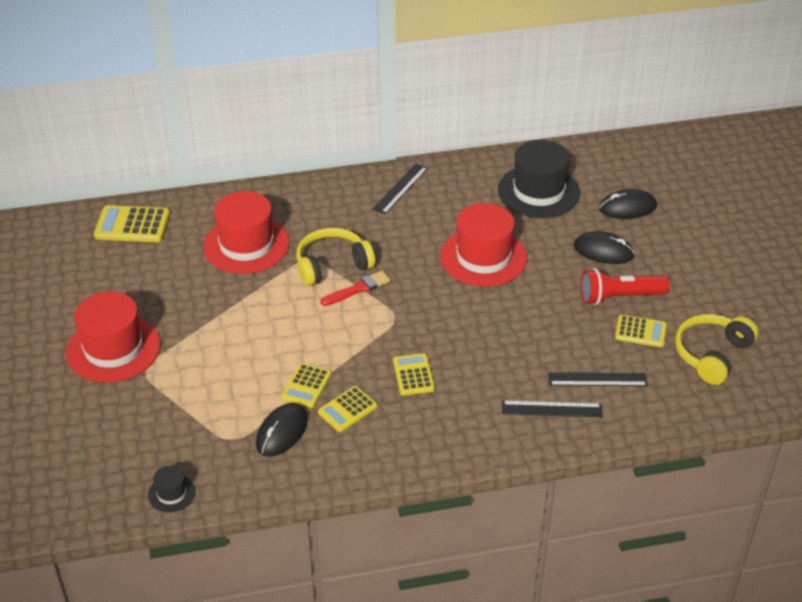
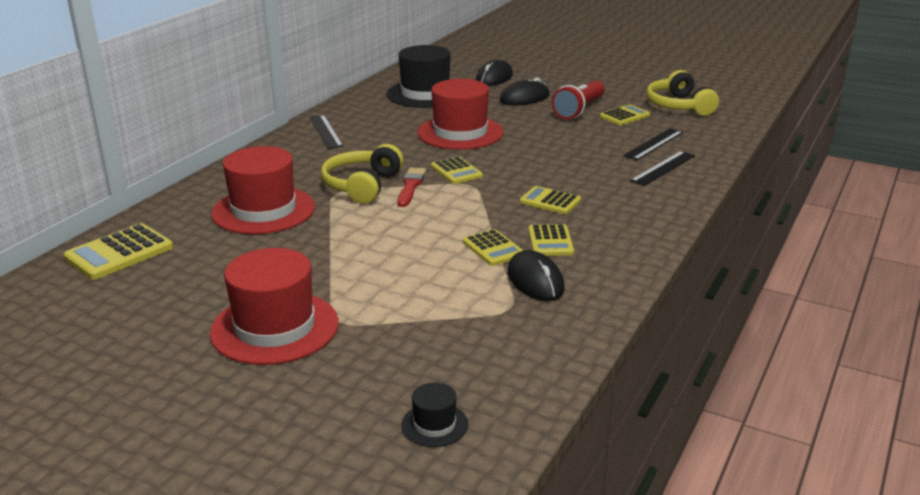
camera: 50 degrees left, 15 degrees down
black hat [148,465,195,512] -> black hat moved to [401,382,468,447]
none -> yellow calculator [431,156,483,184]

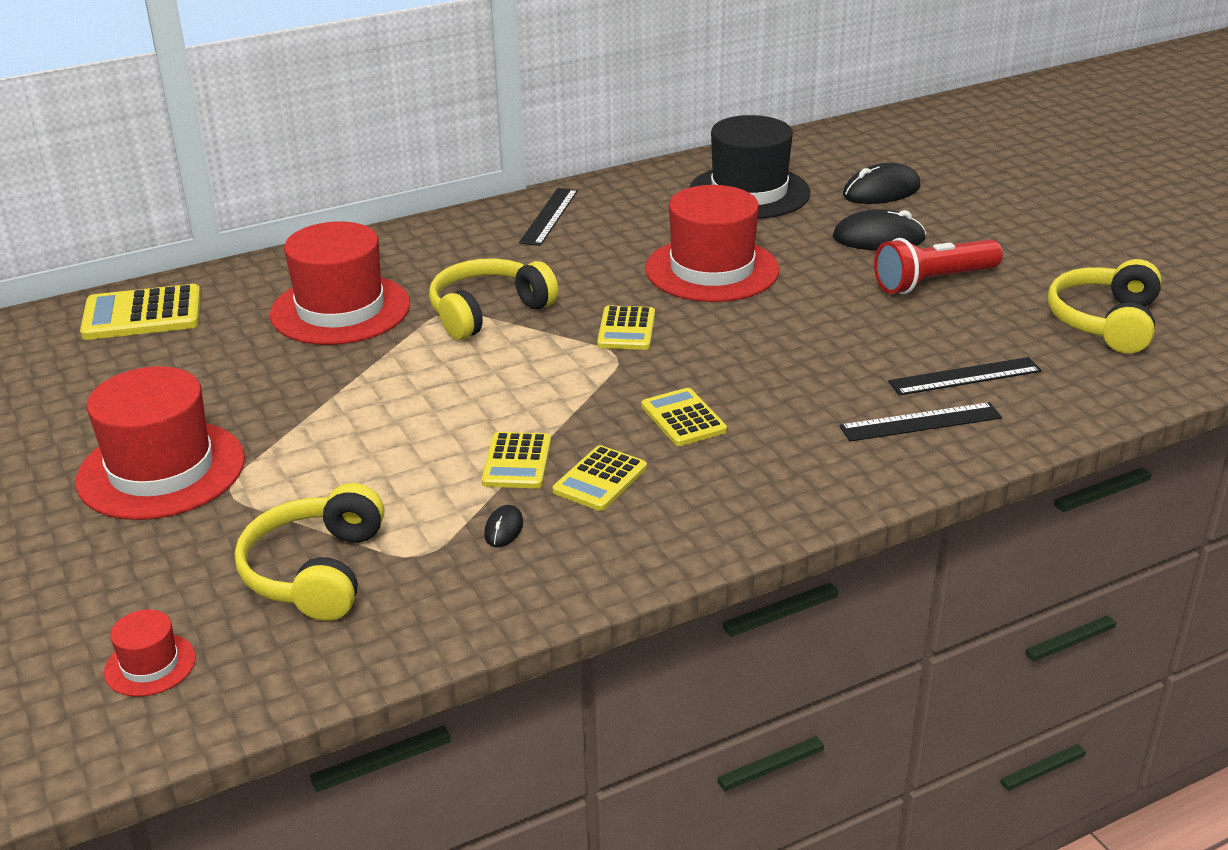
camera: 35 degrees right, 5 degrees up
red brush [397,167,426,207] -> none
black hat [401,382,468,447] -> red hat [104,609,196,697]
black mouse [508,250,565,301] -> black mouse [484,505,523,547], size x0.49
yellow calculator [600,105,650,125] -> none
none -> yellow headphones [235,483,384,621]

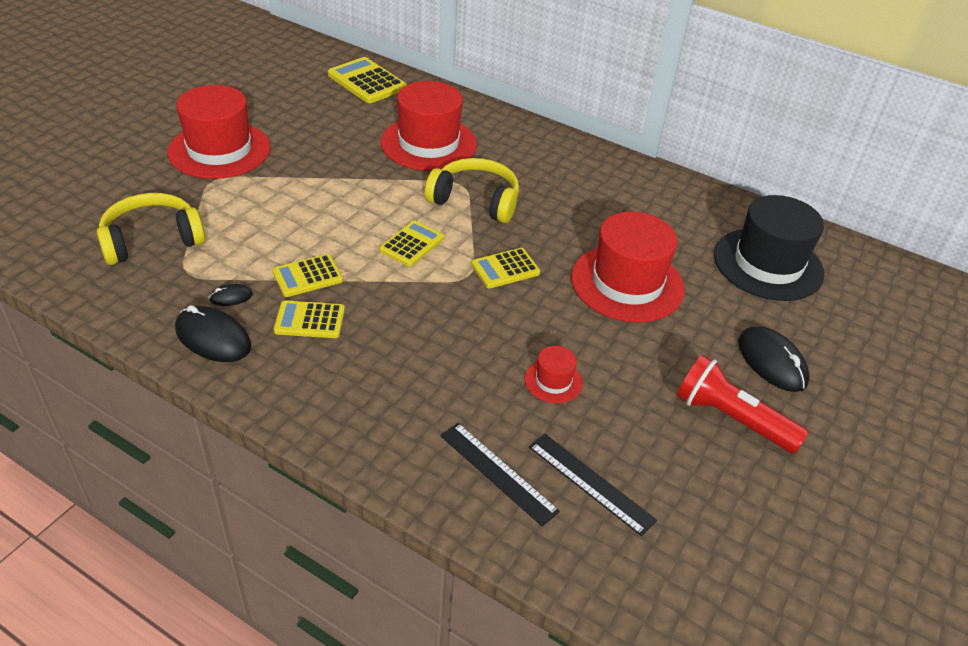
camera: 55 degrees right, 10 degrees up
red hat [104,609,196,697] -> red hat moved to [525,346,583,403]
black ruler [519,188,578,246] -> none
yellow calculator [641,388,727,446] -> yellow calculator moved to [379,220,444,267]
black mouse [843,163,921,204] -> black mouse moved to [175,305,251,362]
yellow headphones [1048,259,1162,354] -> none

